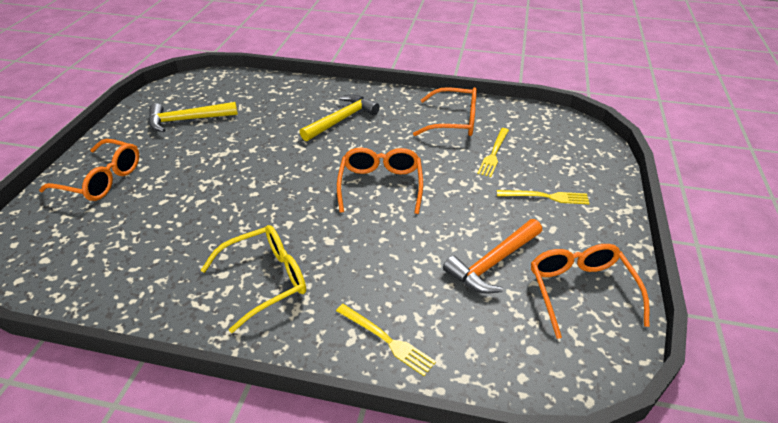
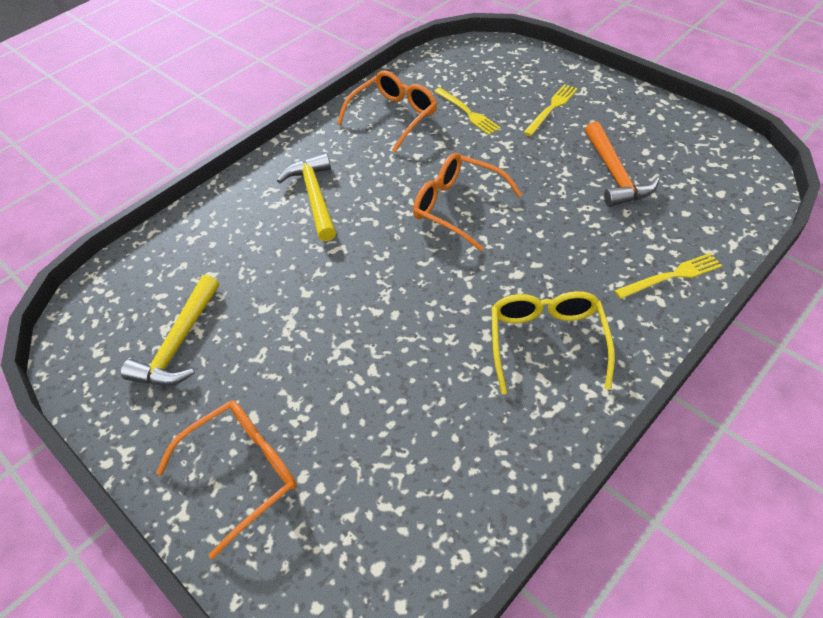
camera: 55 degrees left, 10 degrees up
orange glasses [531,244,650,339] -> none

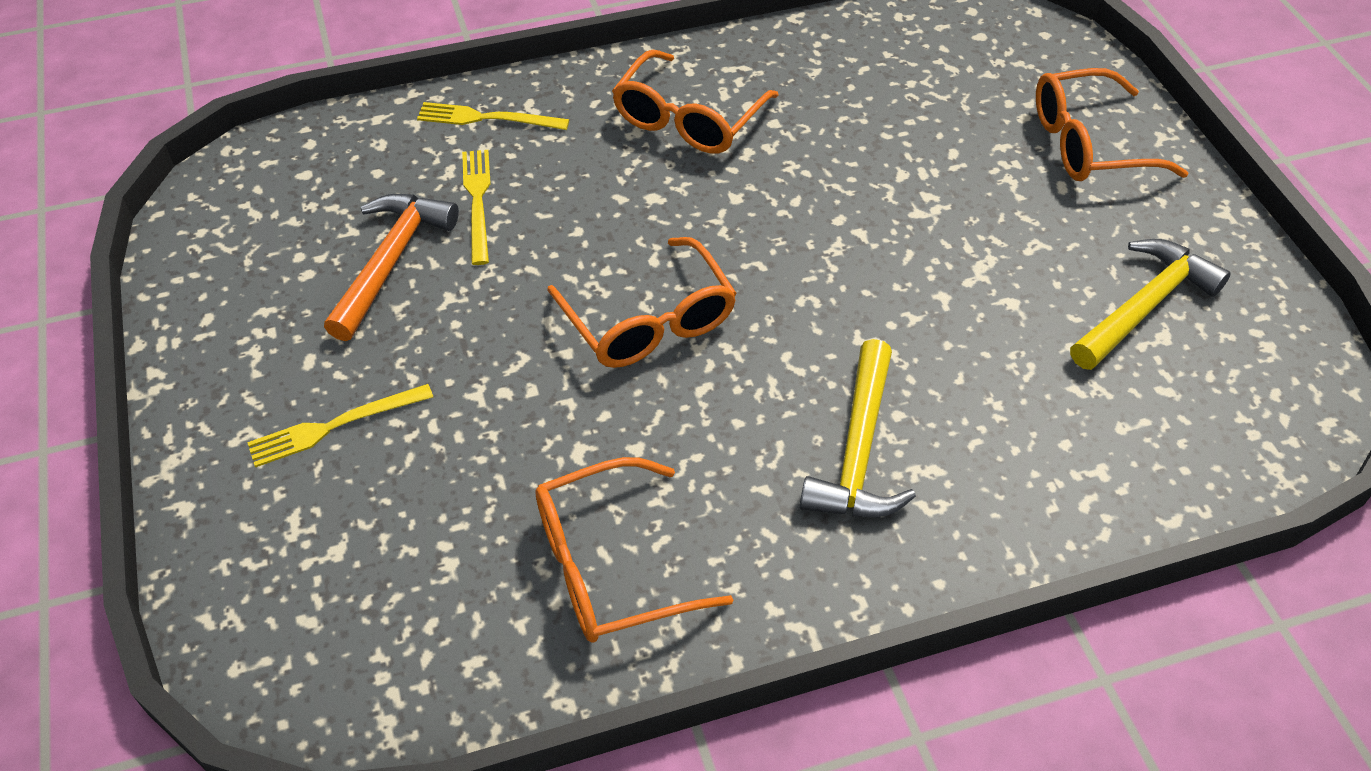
camera: 155 degrees left, 0 degrees up
yellow fork [434,87,501,135] -> yellow fork moved to [462,150,491,265]
yellow glasses [491,291,615,394] -> orange glasses [612,50,779,154]

